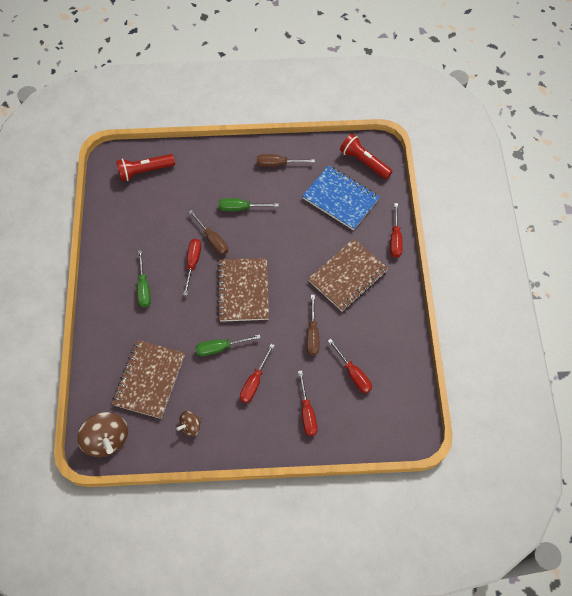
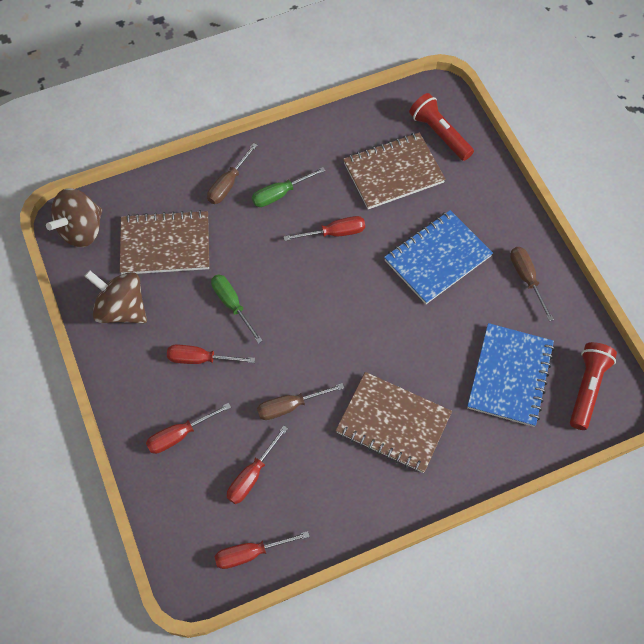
camera: 70 degrees right, 0 degrees up
brown spinning top [176,411,202,437] -> brown spinning top [85,270,147,323], size x1.85
brown screwdriver [189,210,228,255] -> brown screwdriver moved to [207,143,258,204]
brown notebook [217,258,269,322] -> brown notebook moved to [343,132,446,209]
green screwdriver [219,198,279,211] -> blue notebook [384,210,493,304]
red screwdriver [390,203,403,258] -> red screwdriver moved to [215,531,310,569]

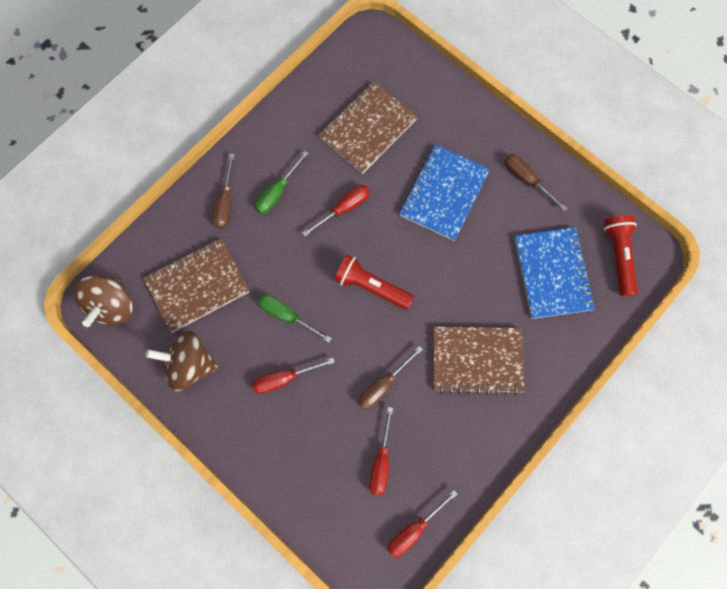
camera: 25 degrees left, 10 degrees up
red screwdriver [146,403,231,454] -> none
red flashlight [409,93,474,161] -> red flashlight moved to [334,255,414,310]

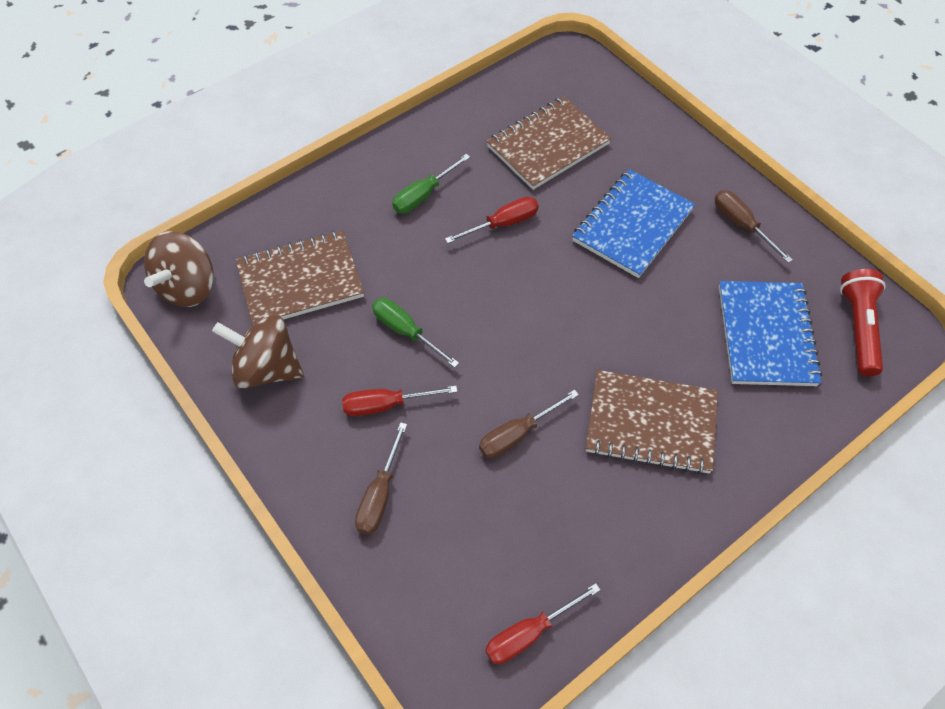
camera: 10 degrees right, 15 degrees down
brown screwdriver [212,154,235,229] -> brown screwdriver moved to [355,422,407,535]
red flashlight [334,255,414,310] -> none
red screwdriver [369,407,393,496] -> none

